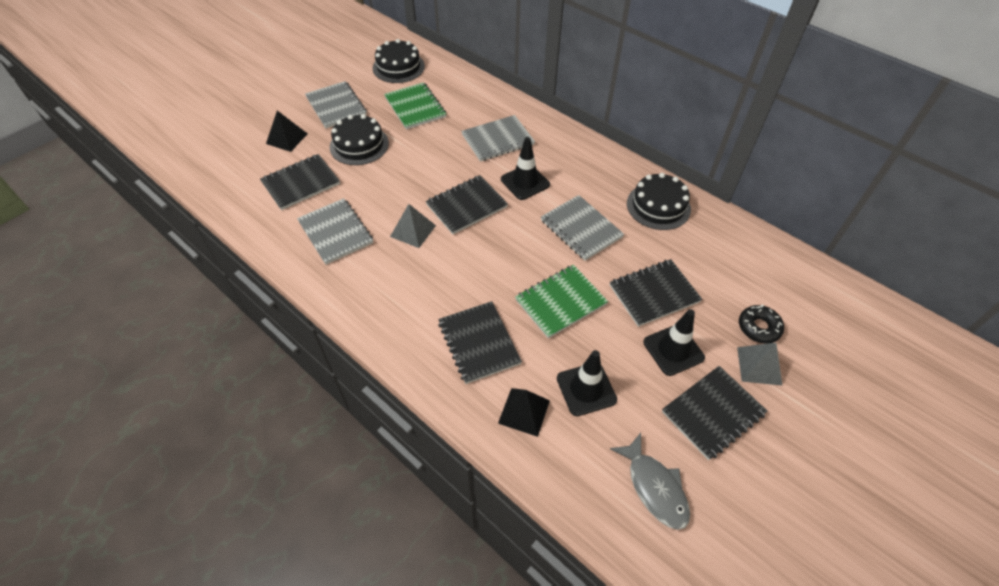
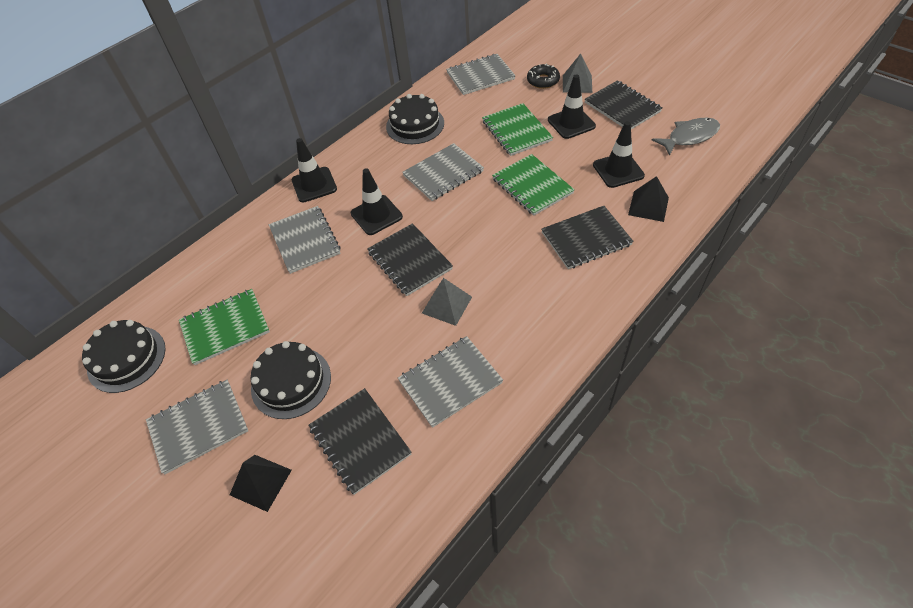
camera: 85 degrees left, 0 degrees up
black notebook [610,259,702,327] -> green notebook [482,103,553,156]
none -> black traffic cone [292,138,337,202]
none -> grey notebook [446,54,516,95]

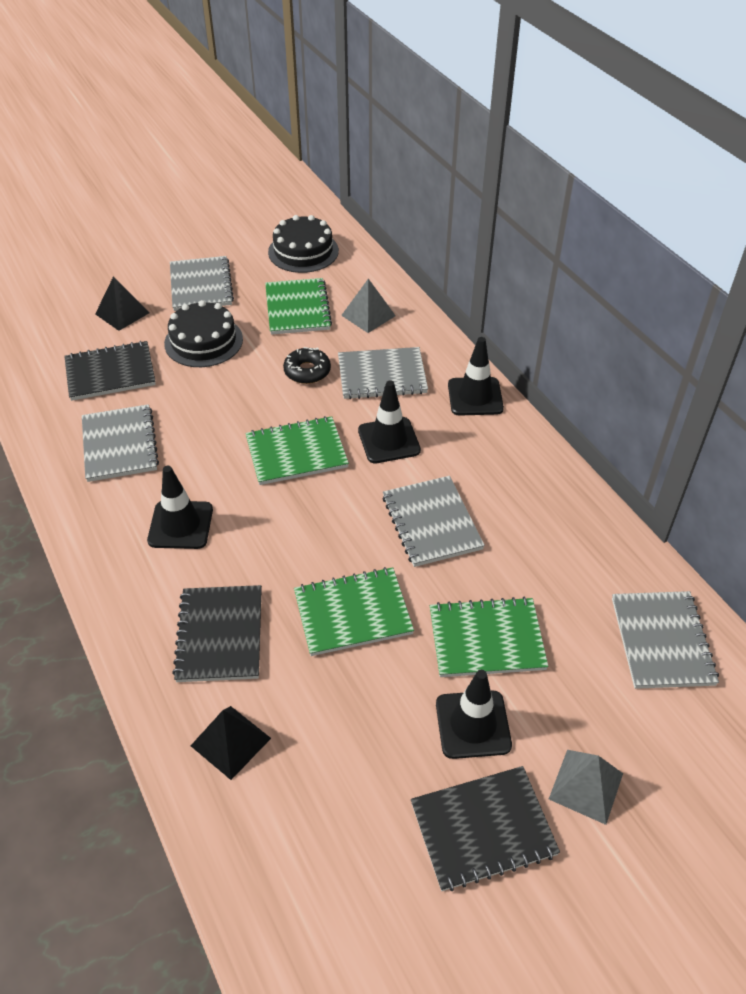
camera: 105 degrees right, 5 degrees down
black notebook [367,223,453,296] -> green notebook [245,416,349,485]
black cake [386,94,444,144] -> none
grey pyramid [422,278,472,326] -> grey pyramid moved to [341,279,396,333]
black donut [527,64,560,89] -> black donut moved to [283,347,331,384]
black traffic cone [593,121,645,188] -> black traffic cone moved to [147,466,213,549]
grey fish [652,118,720,156] -> none

